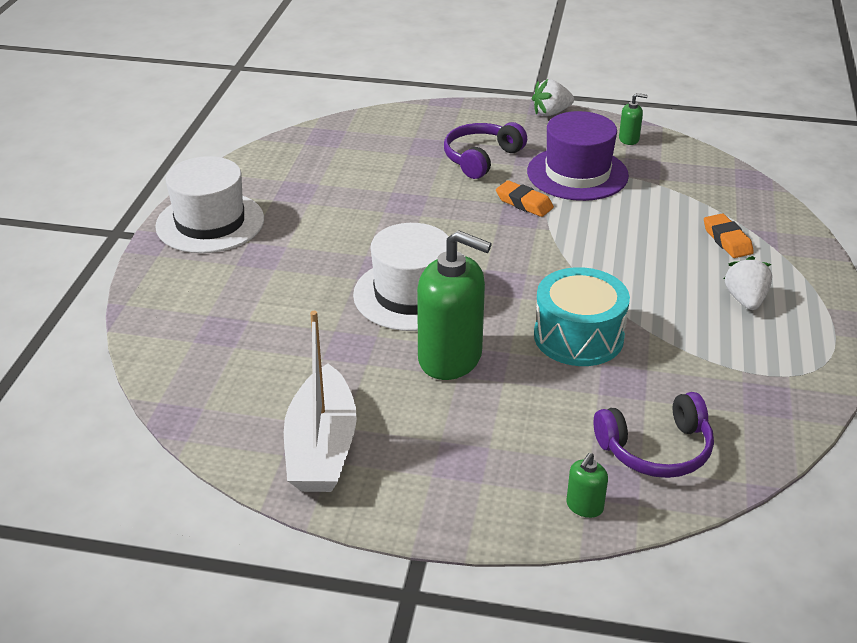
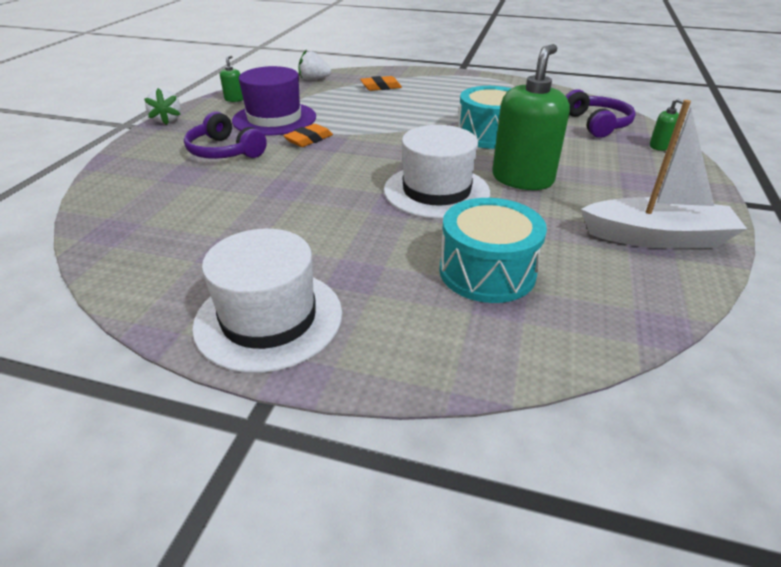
camera: 85 degrees left, 0 degrees up
white strawberry [724,256,772,310] -> white strawberry moved to [298,49,331,80]
none -> turquoise drum [439,198,547,303]

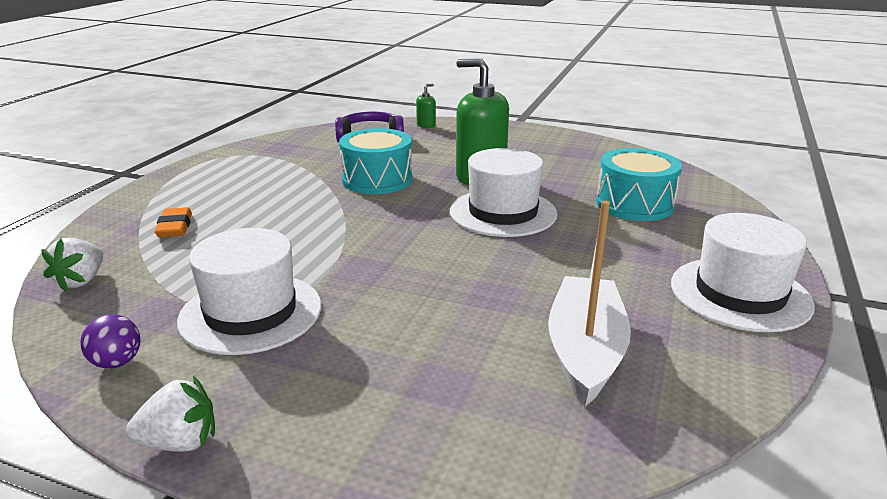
camera: 85 degrees left, 10 degrees down
purple headphones [184,111,267,159] -> none
green soap dispenser [220,56,244,102] -> purple ball [80,314,141,369]
purple hat [232,66,316,136] -> white hat [177,228,321,355]
orange eraser [283,124,333,147] -> none
white boat [581,100,747,249] -> white boat moved to [548,201,631,406]

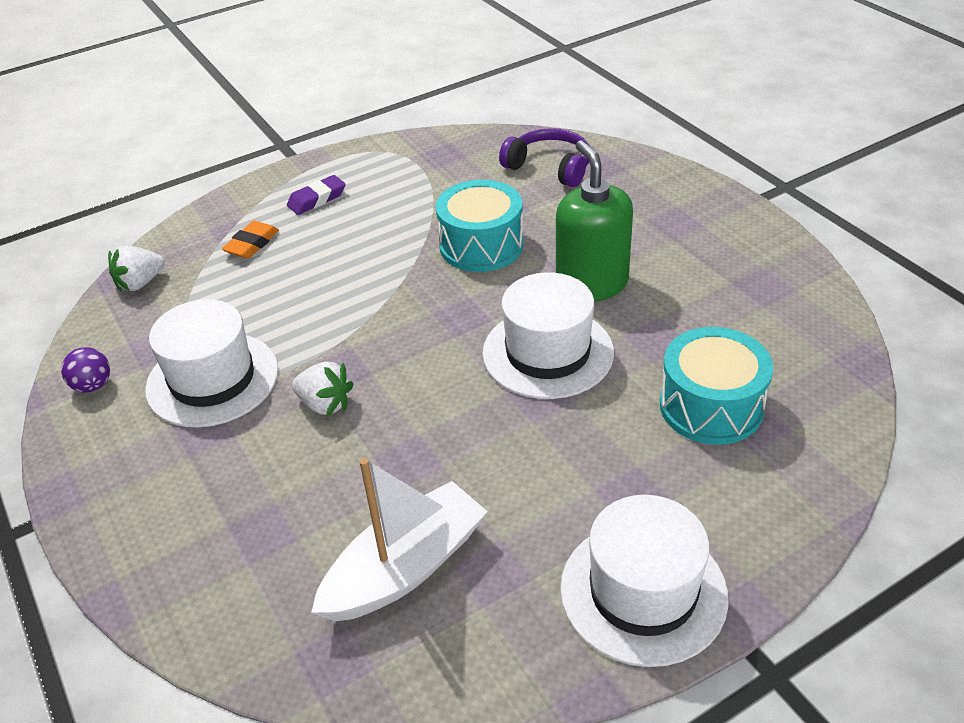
camera: 40 degrees right, 15 degrees up
white strawberry [126,376,215,452] -> white strawberry moved to [292,361,353,416]
green soap dispenser [416,84,436,128] -> none
none -> purple eraser [287,175,346,215]

